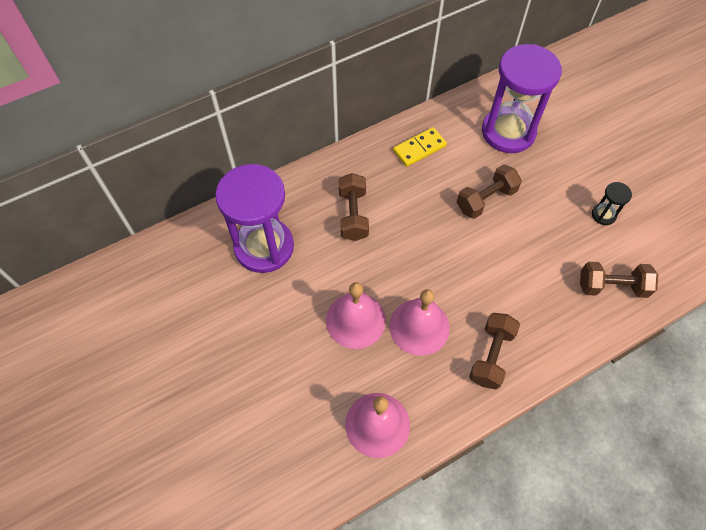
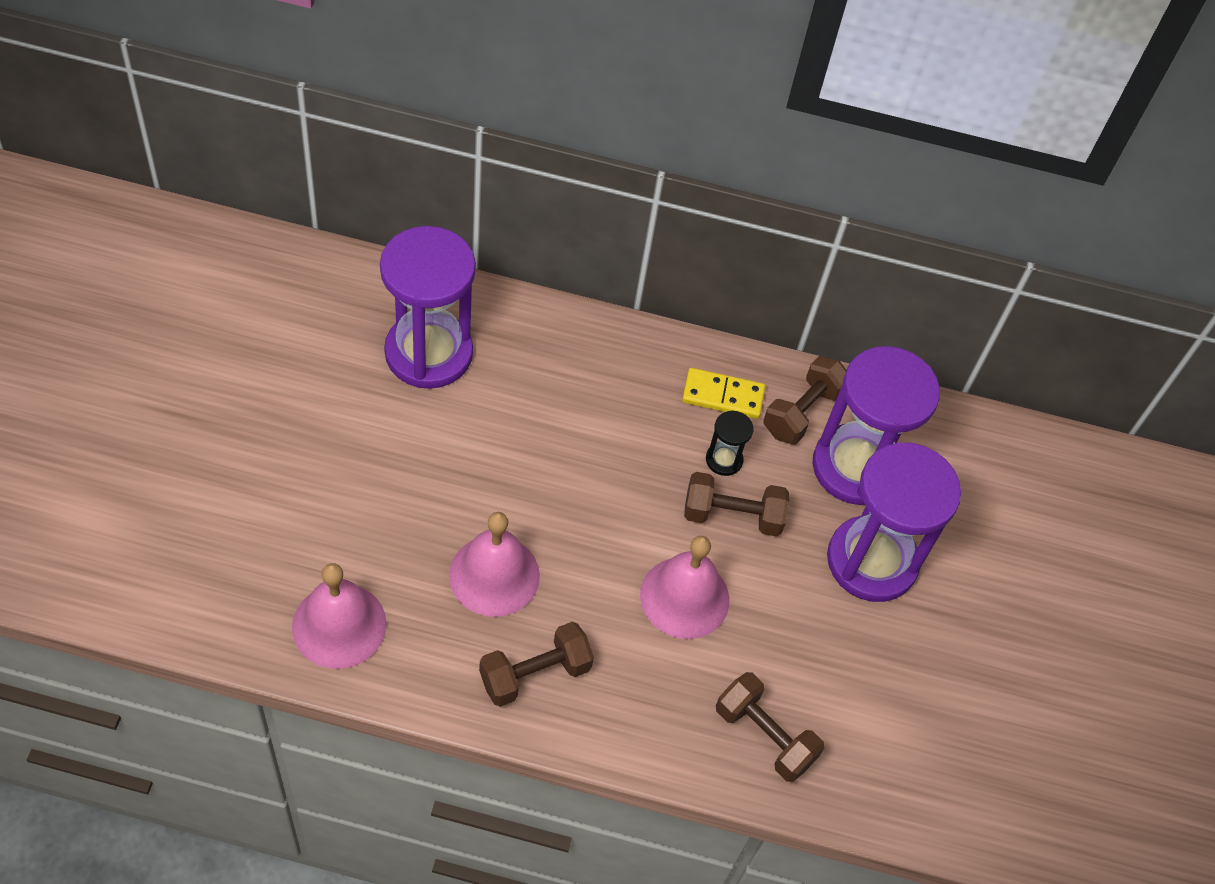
camera: 35 degrees right, 5 degrees down
pink bell [326,282,386,349] -> pink bell moved to [640,536,729,639]
brown dumbbell [338,173,369,241] -> brown dumbbell moved to [763,356,846,445]
black hourglass [592,182,632,225] -> black hourglass moved to [706,411,753,476]
none -> purple hourglass [827,442,961,602]

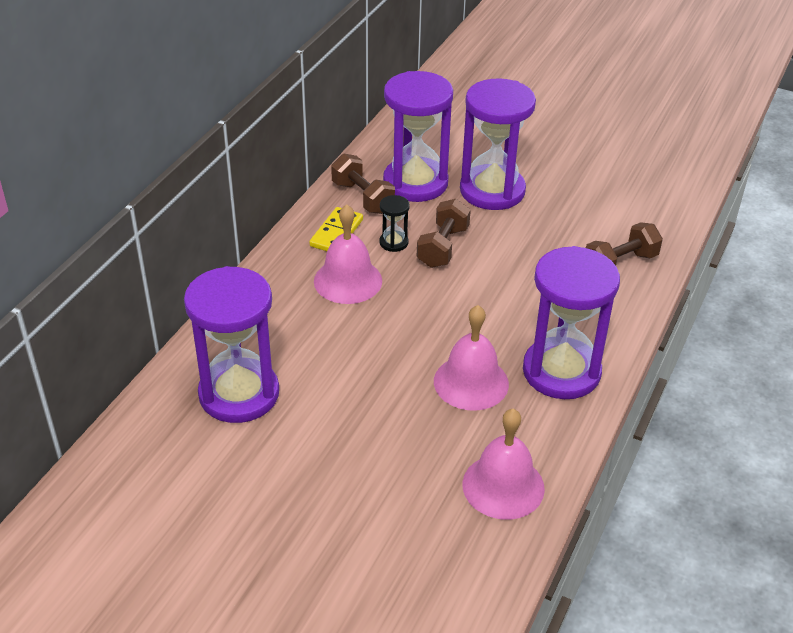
camera: 70 degrees left, 15 degrees down
brown dumbbell [479,622,594,707] -> purple hourglass [523,246,620,399]
pink bell [640,536,729,639] -> pink bell moved to [314,204,382,304]

